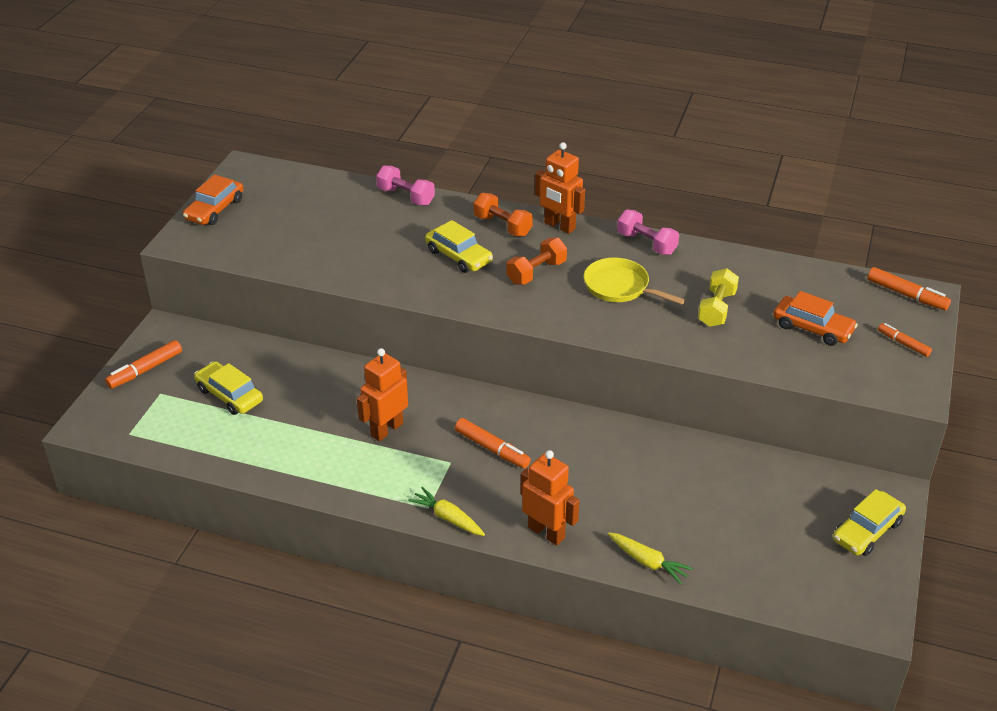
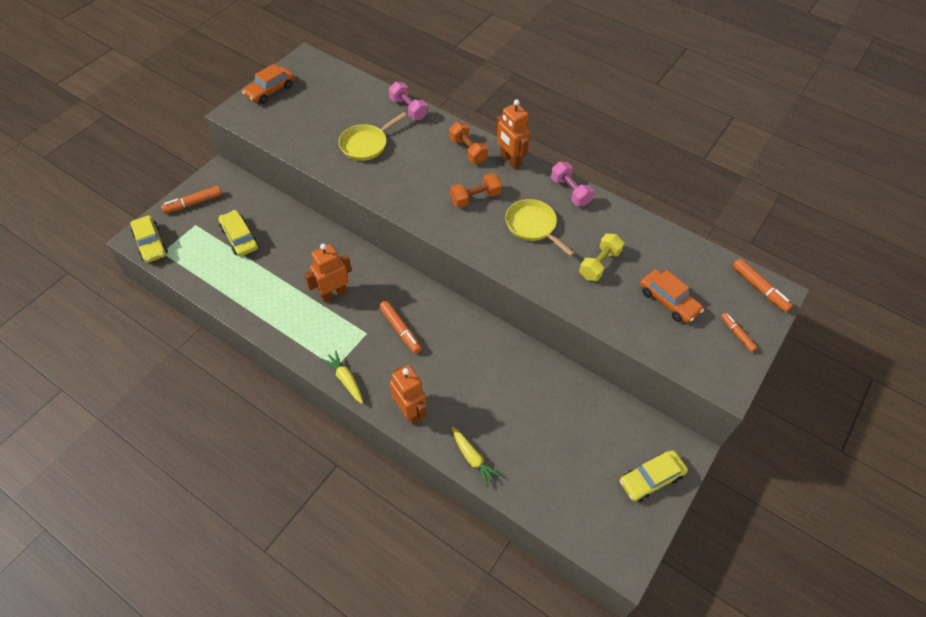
camera: 15 degrees right, 15 degrees up
yellow car [425,220,493,273] -> yellow car moved to [130,215,168,263]
none -> yellow pan [339,112,407,161]

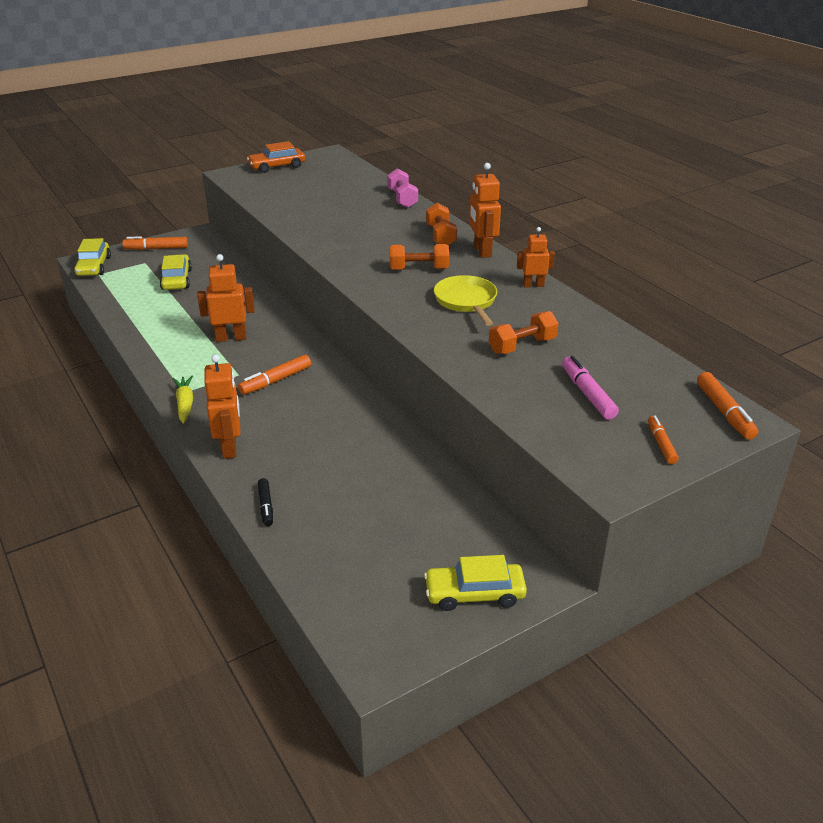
camera: 25 degrees right, 20 degrees down
yellow pan [339,112,407,161] -> none
orange marker [379,301,422,354] -> orange marker turned 60 degrees clockwise [238,354,311,395]
yellow carrot [451,427,501,487] -> black marker [258,478,273,526]
pink dumbbell [551,161,594,206] -> orange robot [517,227,555,287]
yellow dumbbell [579,233,624,281] -> orange dumbbell [489,311,559,354]
orange car [640,269,704,323] -> pink marker [562,356,619,420]

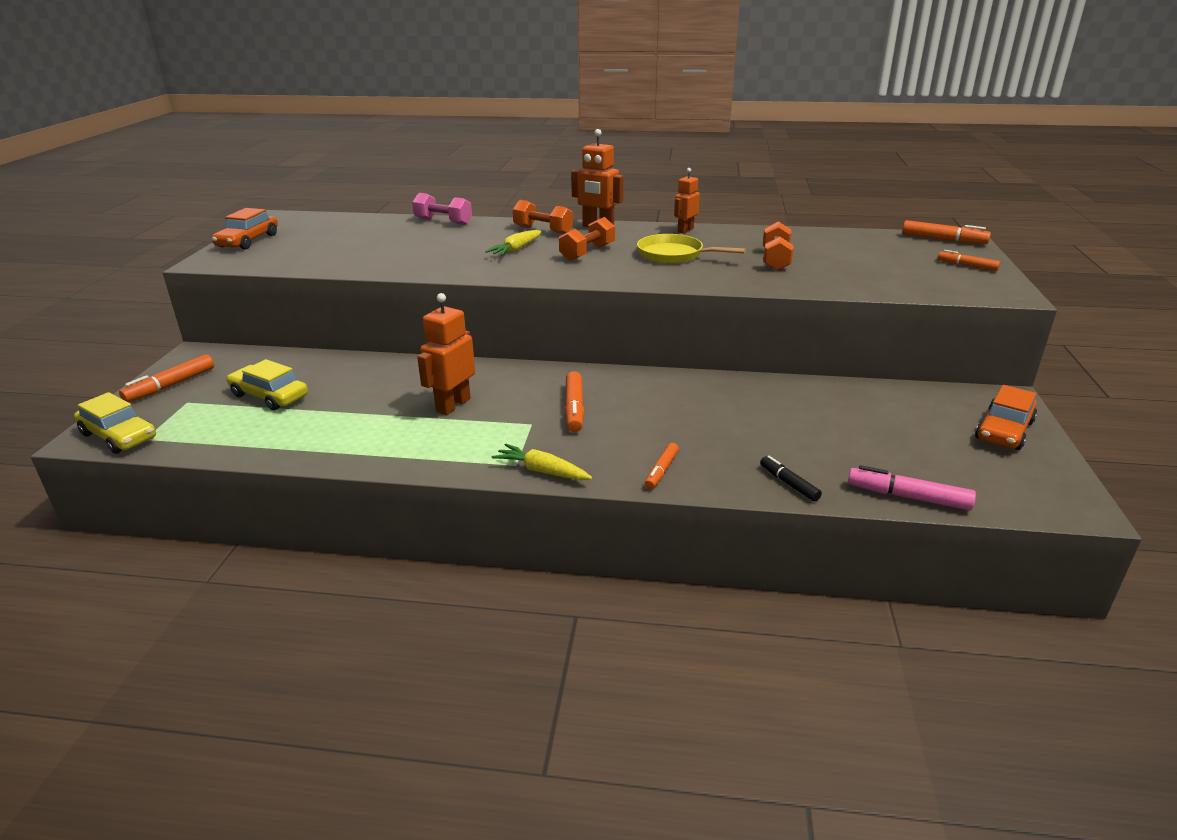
camera: 50 degrees left, 5 degrees down
orange robot [204,354,240,459] -> orange marker [645,443,679,489]
black marker [258,478,273,526] -> black marker turned 150 degrees counterclockwise [760,456,822,502]
yellow car [424,555,527,611] -> orange car [975,385,1037,450]
pink marker [562,356,619,420] -> pink marker moved to [848,465,976,511]
none -> yellow carrot [485,230,542,256]

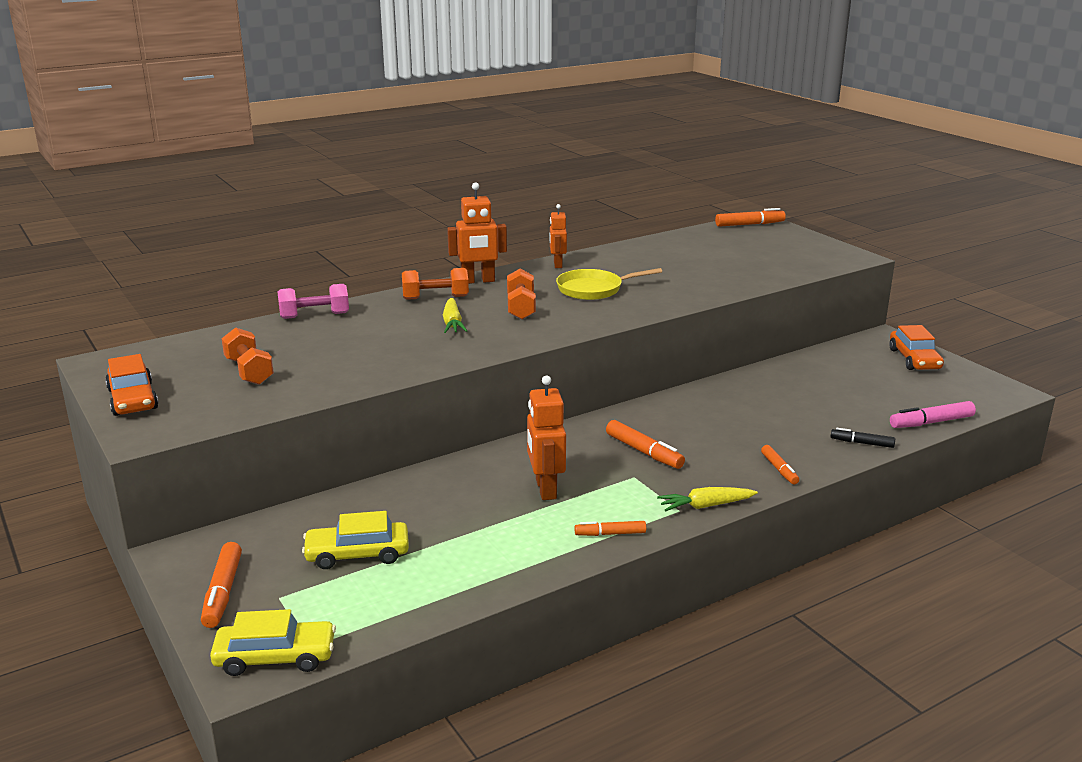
camera: 40 degrees left, 5 degrees down
orange dumbbell [763,221,794,271] -> orange dumbbell moved to [222,327,274,385]
orange marker [938,250,1000,271] -> orange marker moved to [575,521,646,536]

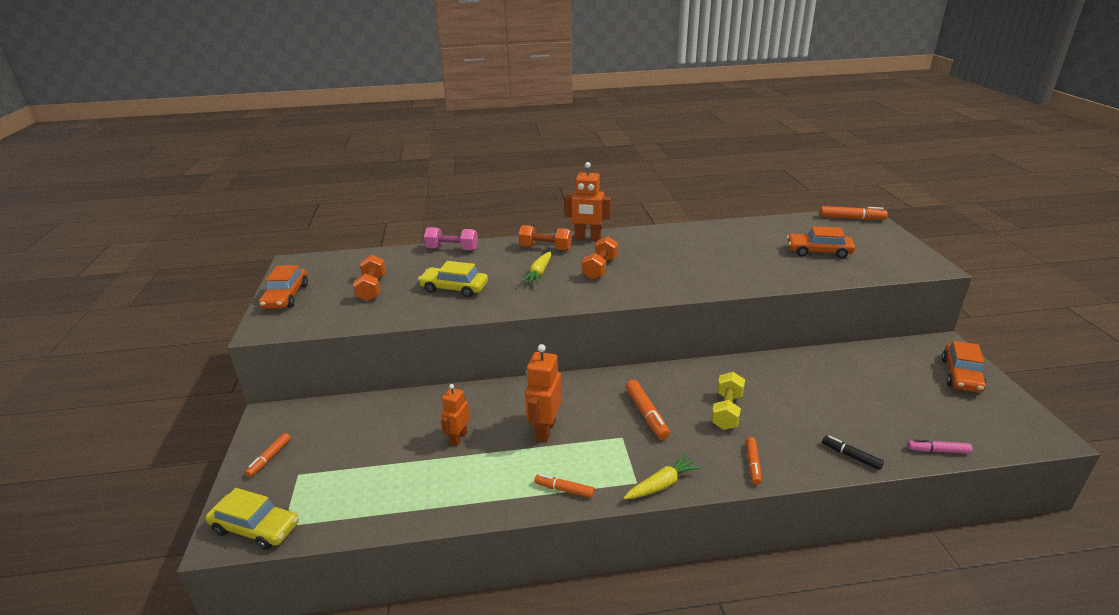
camera: 25 degrees right, 5 degrees up
orange marker [201,542,242,628] -> orange marker [245,433,291,477], size x0.65
yellow car [302,511,409,569] -> yellow car moved to [418,261,488,297]
orange robot [549,204,567,268] -> orange robot moved to [441,384,470,446]
yellow pan [556,268,662,300] -> none
yellow carrot [657,487,758,511] -> yellow carrot turned 135 degrees clockwise [624,454,702,499]
pink marker [890,401,976,428] -> pink marker [908,440,972,454], size x0.65
none -> yellow dumbbell [711,372,745,430]
none -> orange car [787,226,855,259]

